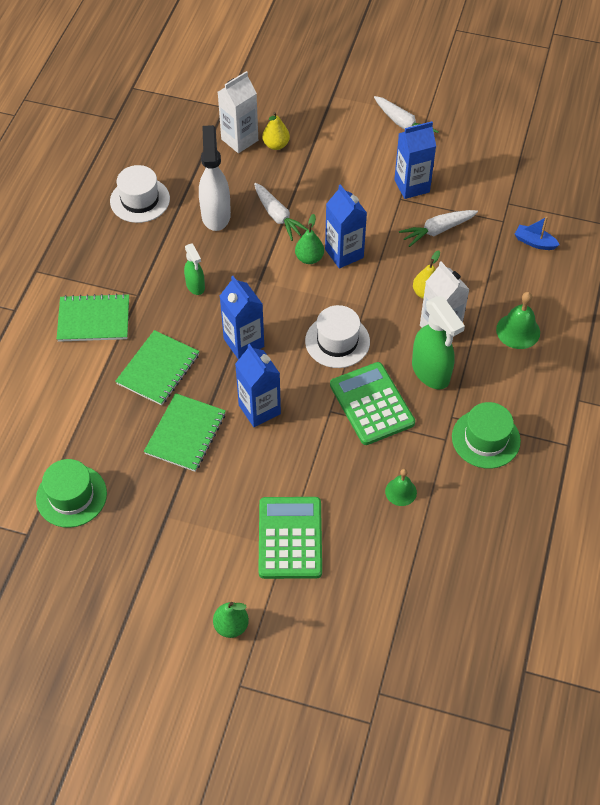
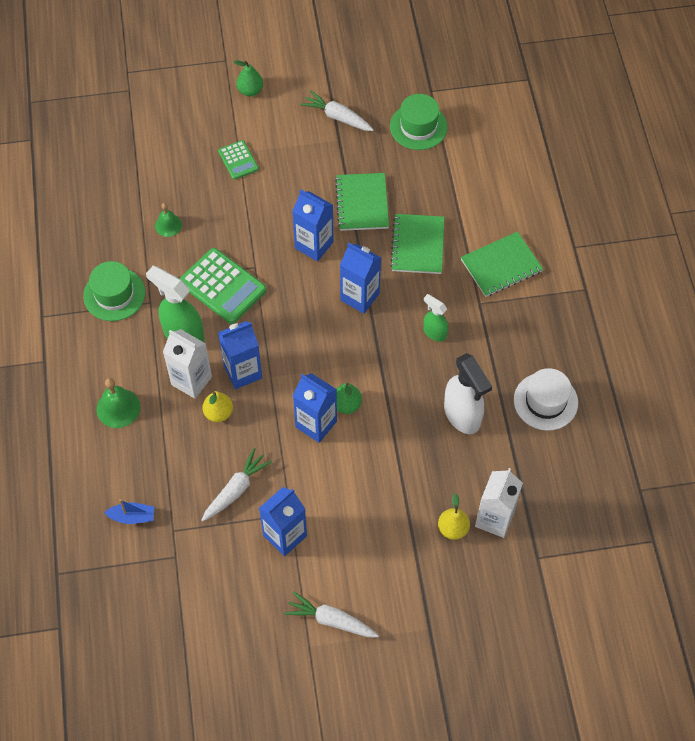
camera: 155 degrees right, 5 degrees up
white carrot [254,183,309,241] -> white carrot moved to [300,90,374,131]
green calculator [258,497,322,579] -> green calculator [218,140,259,180], size x0.56
white hat [305,305,370,368] -> none
none -> blue carton [218,321,262,389]

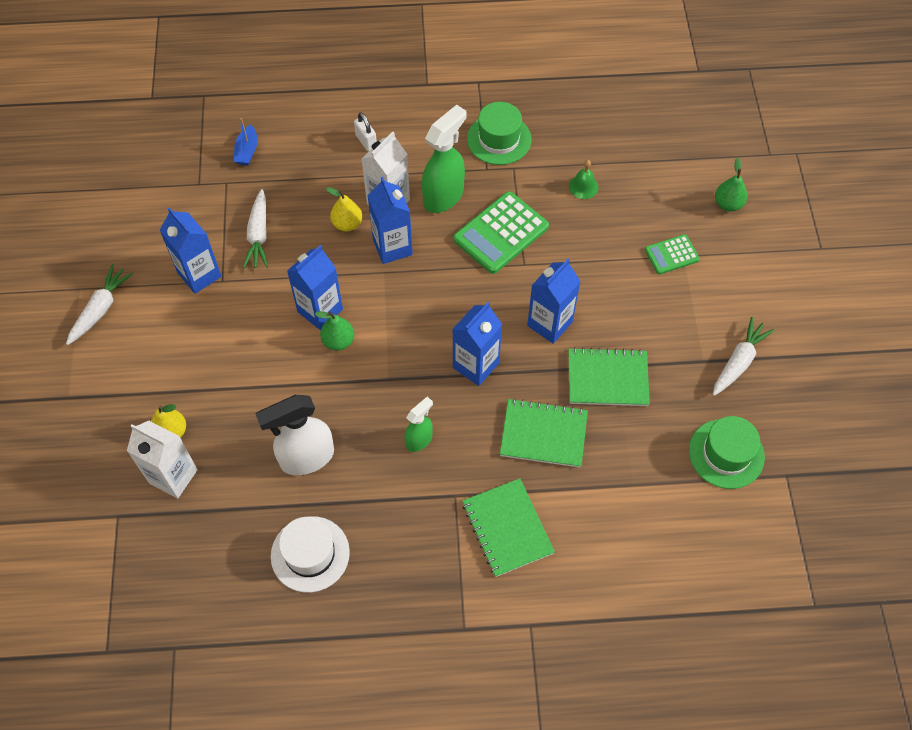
camera: 95 degrees right, 0 degrees up
green bell [96,378,140,428] -> white padlock [354,112,377,151]
white carrot [201,448,272,522] -> white carrot turned 45 degrees clockwise [243,189,268,268]
green pear [234,60,263,96] -> green pear moved to [715,158,747,211]

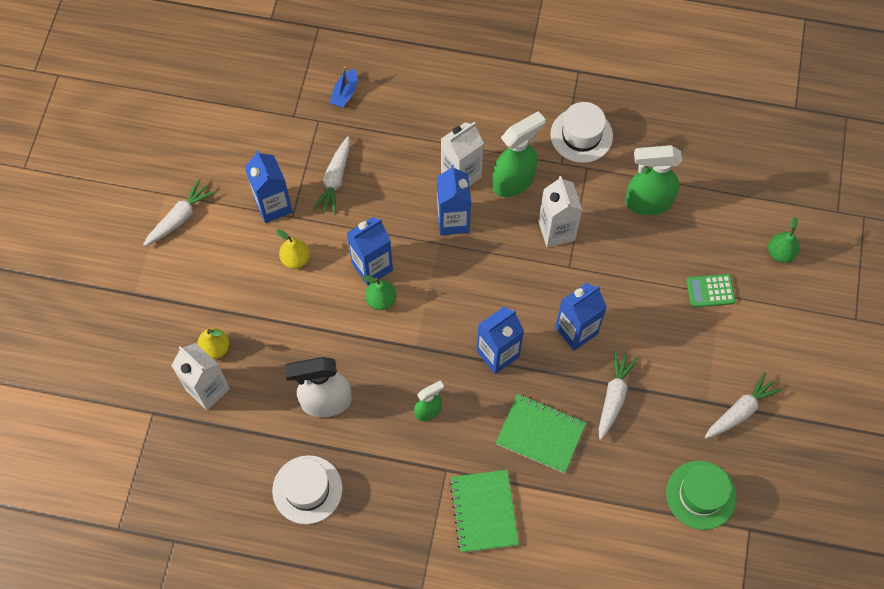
camera: 15 degrees right, 5 degrees up
yellow pear [326,187,362,231] -> yellow pear moved to [276,229,310,269]
white padlock [354,112,377,151] -> none
green calculator [453,191,549,274] -> white carton [538,176,583,247]
green hat [467,102,531,165] -> white hat [550,102,613,163]
green bell [569,160,598,199] -> green spray bottle [625,145,682,215]
green notebook [569,347,650,406] -> white carrot [599,351,638,440]

